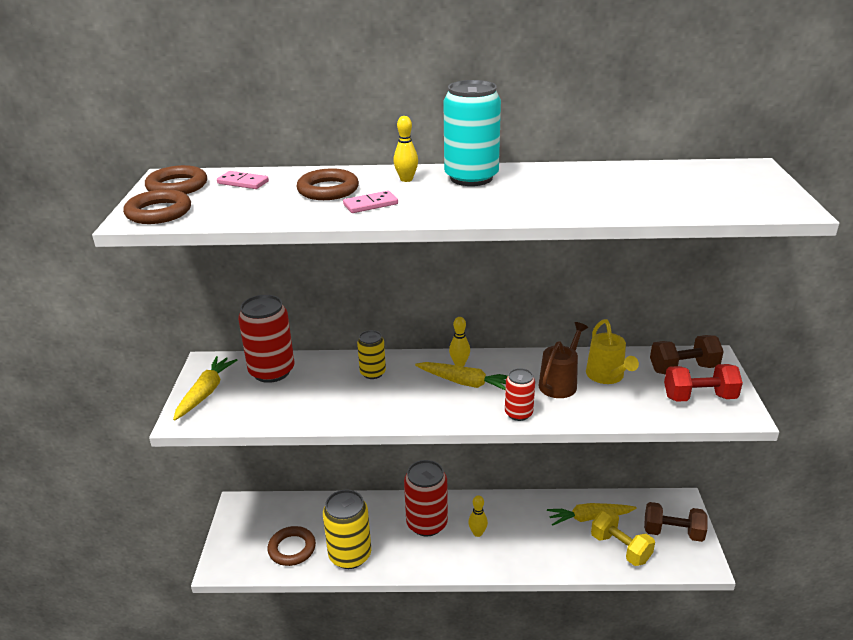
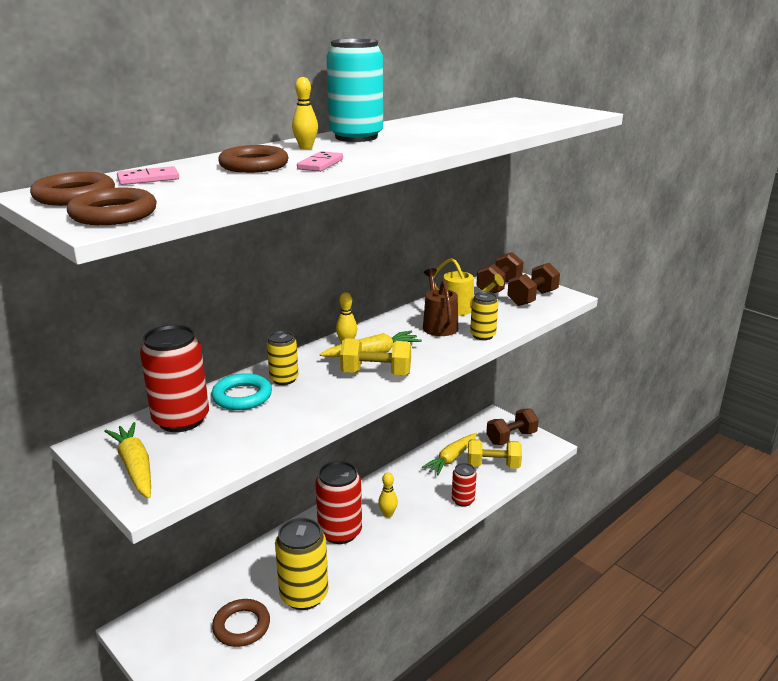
camera: 45 degrees left, 5 degrees down
red can [505,368,535,421] -> red can moved to [452,463,477,507]
red dumbbell [664,364,743,402] -> brown dumbbell [507,263,560,306]
none -> turquoise ring [211,373,272,410]
none -> yellow dumbbell [340,338,411,375]
none -> yellow can [470,292,498,340]

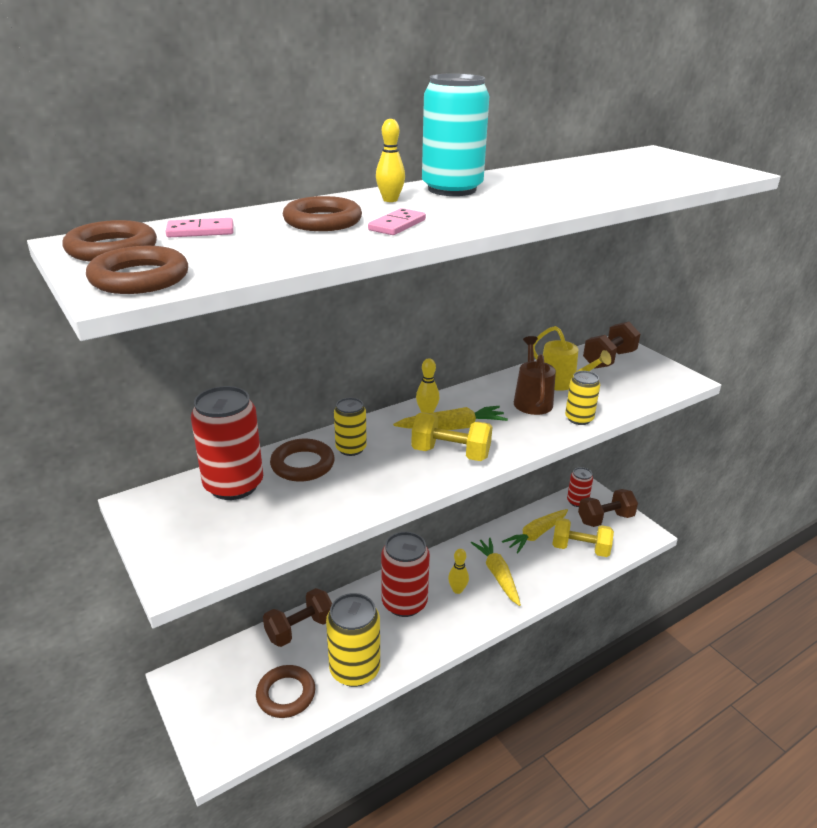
camera: 10 degrees right, 5 degrees up
yellow carrot [104,422,151,498] -> yellow carrot moved to [471,537,521,606]
turquoise ring [211,373,272,410] -> brown ring [270,439,335,482]
red can [452,463,477,507] -> red can moved to [567,467,593,507]
brown dumbbell [507,263,560,306] -> brown dumbbell moved to [263,588,332,647]

